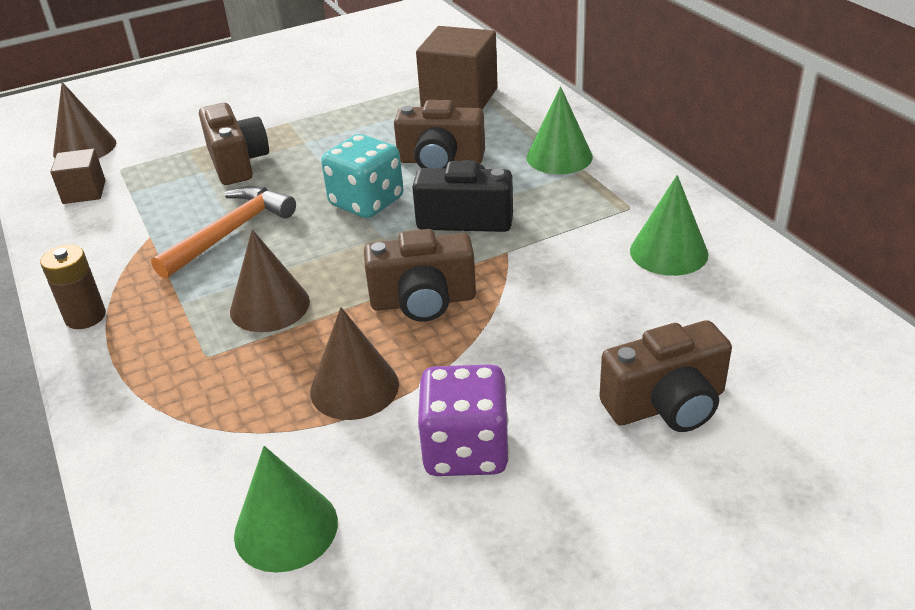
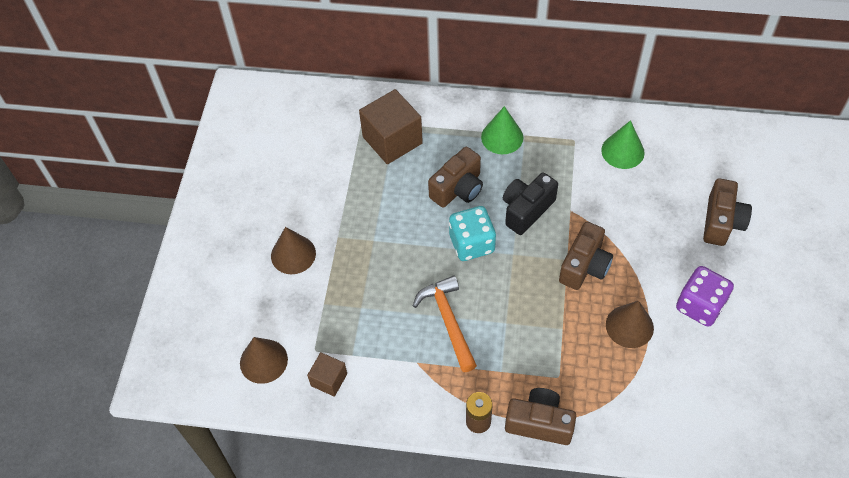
camera: 55 degrees left, 20 degrees up
brown camera [199,103,269,185] -> brown camera moved to [505,388,576,445]
brown cone [230,229,310,332] -> brown cone moved to [271,227,316,274]
green cone [234,446,338,573] -> none

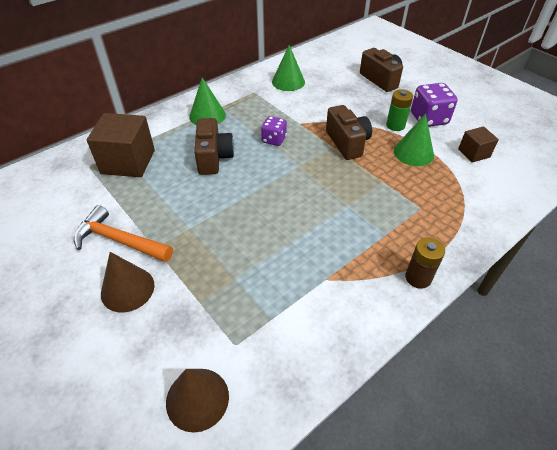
camera: 50 degrees left, 10 degrees down
brown cube [307,352,347,397] -> brown cube moved to [458,126,499,163]
orange hammer [413,275,477,372] -> orange hammer moved to [74,205,173,262]
turquoise dice [449,206,496,261] -> none
black camera [503,173,558,235] -> purple dice [261,116,287,146]
brown camera [505,388,576,445] -> none
brown cone [606,301,654,348] -> green cone [394,114,434,166]
none -> green battery [386,89,413,131]

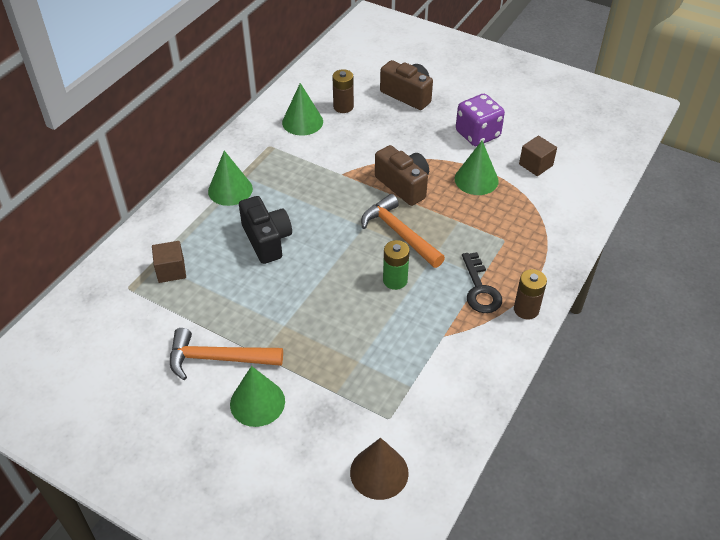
camera: 20 degrees left, 0 degrees up
brown cube [86,113,155,177] -> brown cube [152,241,186,283], size x0.54
brown cone [101,252,154,312] -> green cone [230,366,285,427]
brown camera [194,118,234,175] -> black camera [239,196,292,264]
purple dice [261,116,287,146] -> none
green battery [386,89,413,131] -> green battery moved to [383,240,410,290]
none -> brown battery [333,69,354,113]
none -> orange hammer [361,194,445,268]
none -> black key [462,252,502,313]

